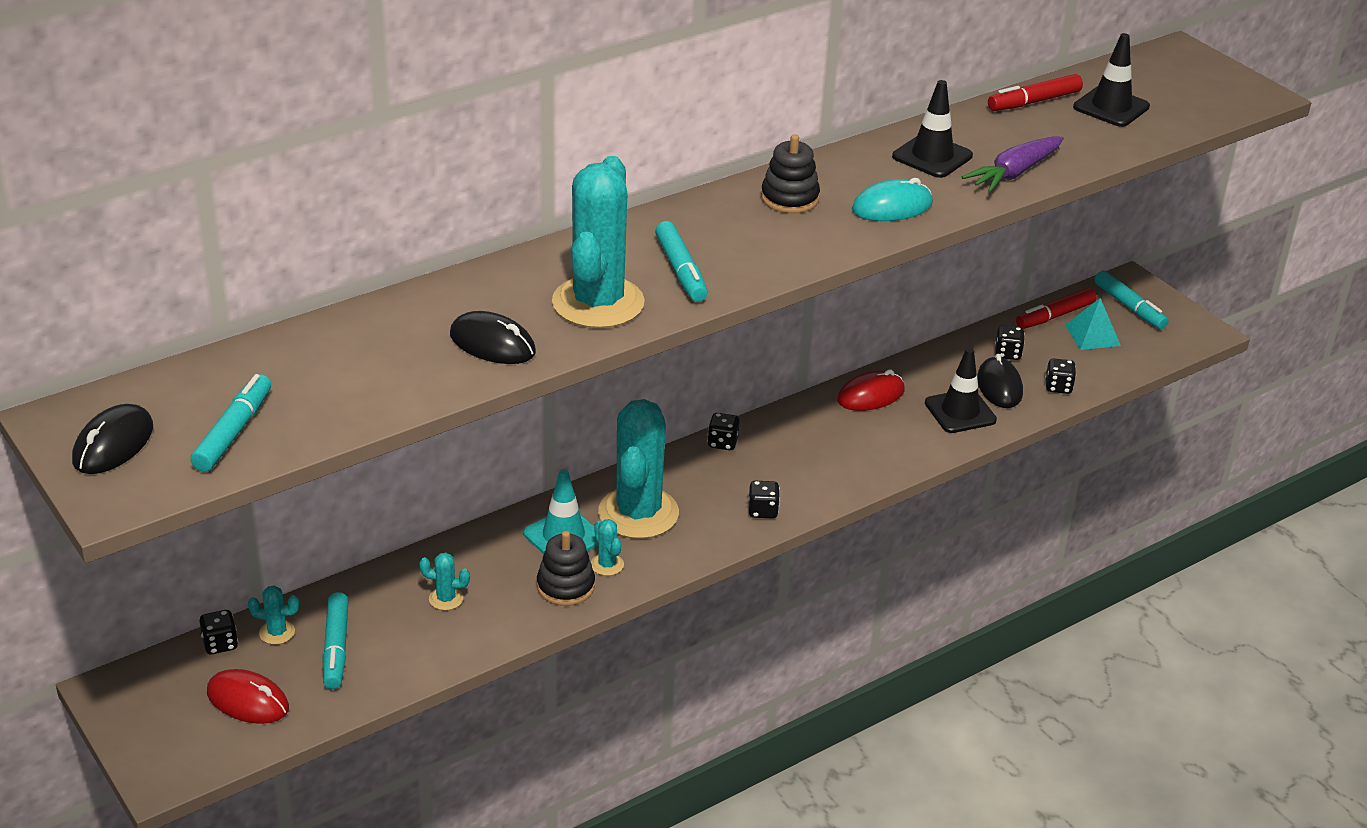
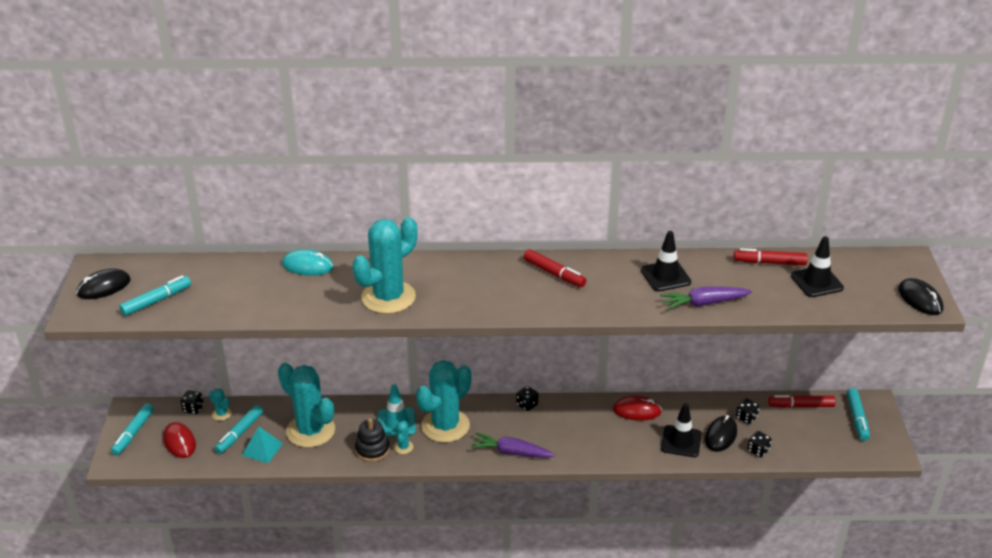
camera: 35 degrees right, 0 degrees up
turquoise cactus [419,553,470,610] -> turquoise cactus [278,363,335,448], size x2.48
black mouse [450,311,536,364] -> black mouse moved to [898,278,944,315]
turquoise marker [655,221,708,302] -> turquoise marker moved to [111,403,154,455]
black dice [749,481,780,519] -> purple carrot [471,432,555,458]
black stacking toy [761,134,820,213] -> red marker [523,249,586,287]
turquoise mouse [852,178,933,221] -> turquoise mouse moved to [282,249,334,276]
turquoise pyramid [1065,298,1121,350] -> turquoise pyramid moved to [242,427,283,463]

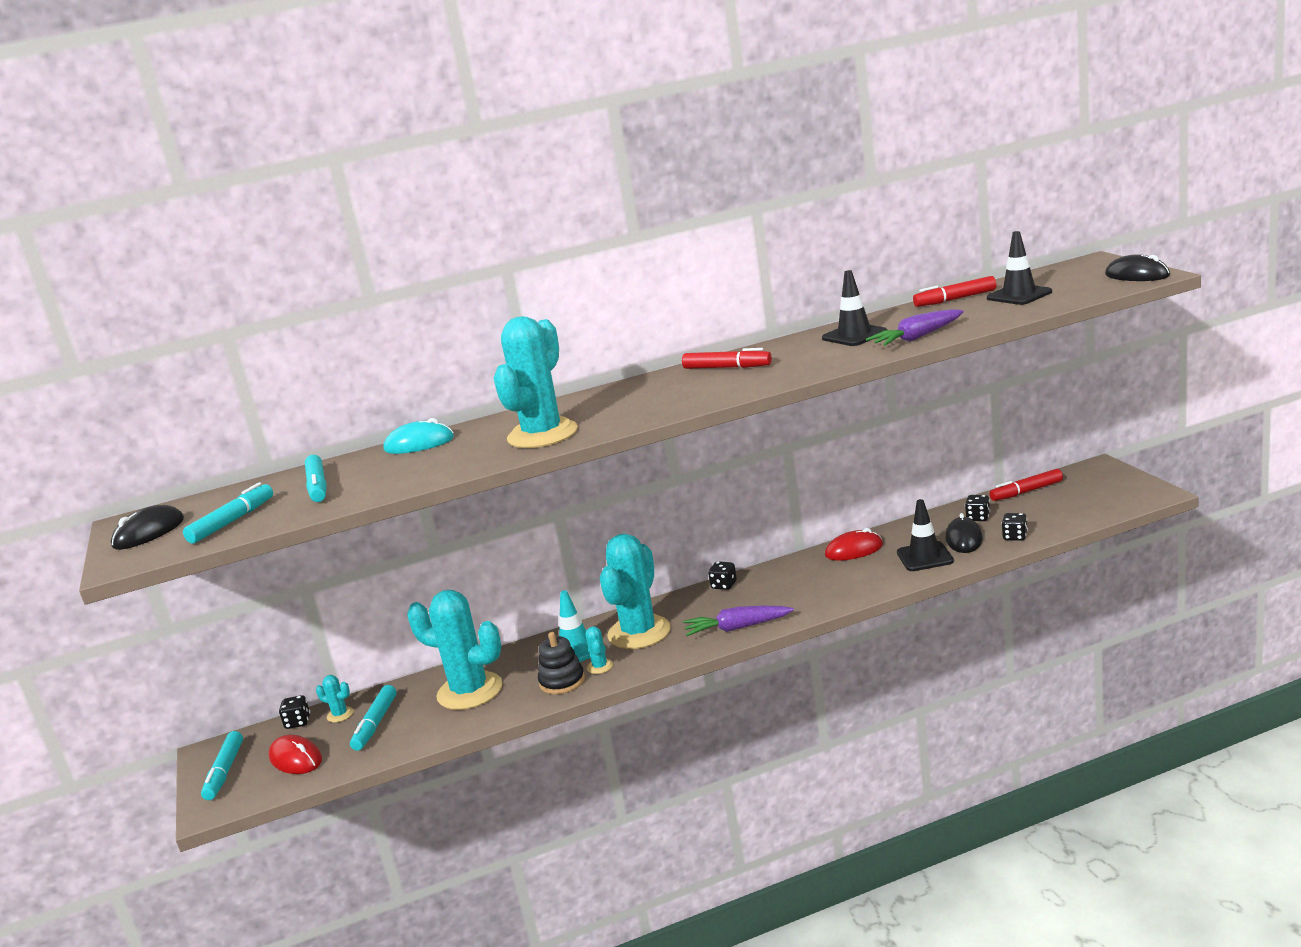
camera: 15 degrees left, 15 degrees down
turquoise pyramid [242,427,283,463] -> none
turquoise marker [847,388,870,441] -> turquoise marker moved to [305,455,327,502]

